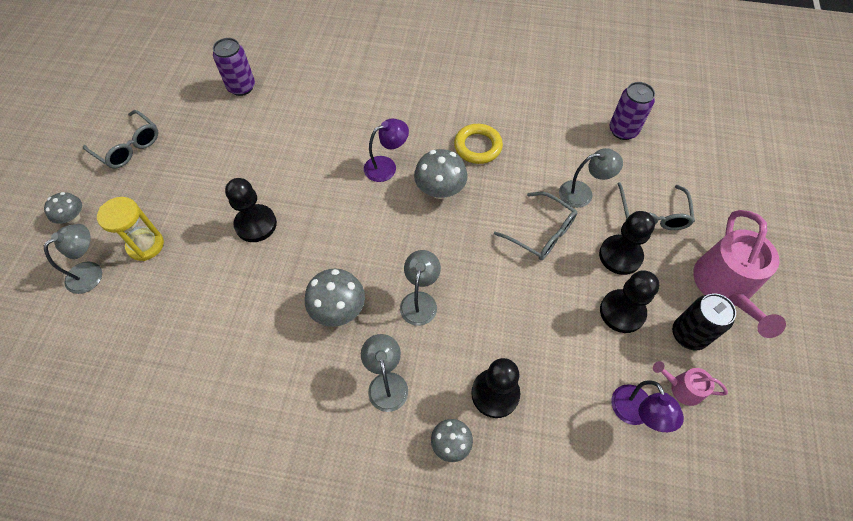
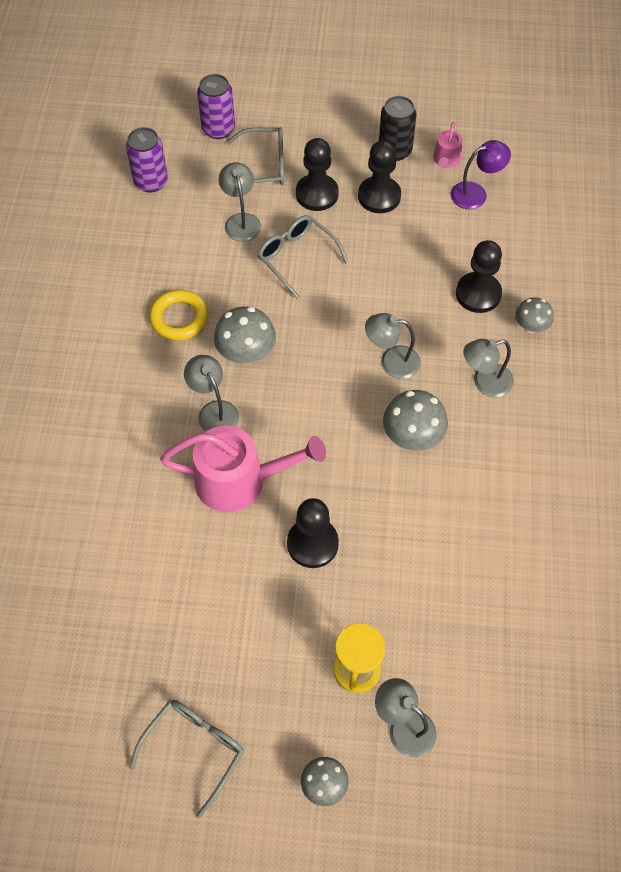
camera: 95 degrees left, 0 degrees up
purple can [213,38,255,96] -> purple can moved to [197,74,235,139]
purple lamp [364,119,409,182] -> grey lamp [184,355,239,432]
grey glasses [494,192,577,260] -> grey glasses turned 75 degrees counterclockwise [258,215,349,299]
pink watering can [693,210,786,338] -> pink watering can moved to [160,426,326,512]

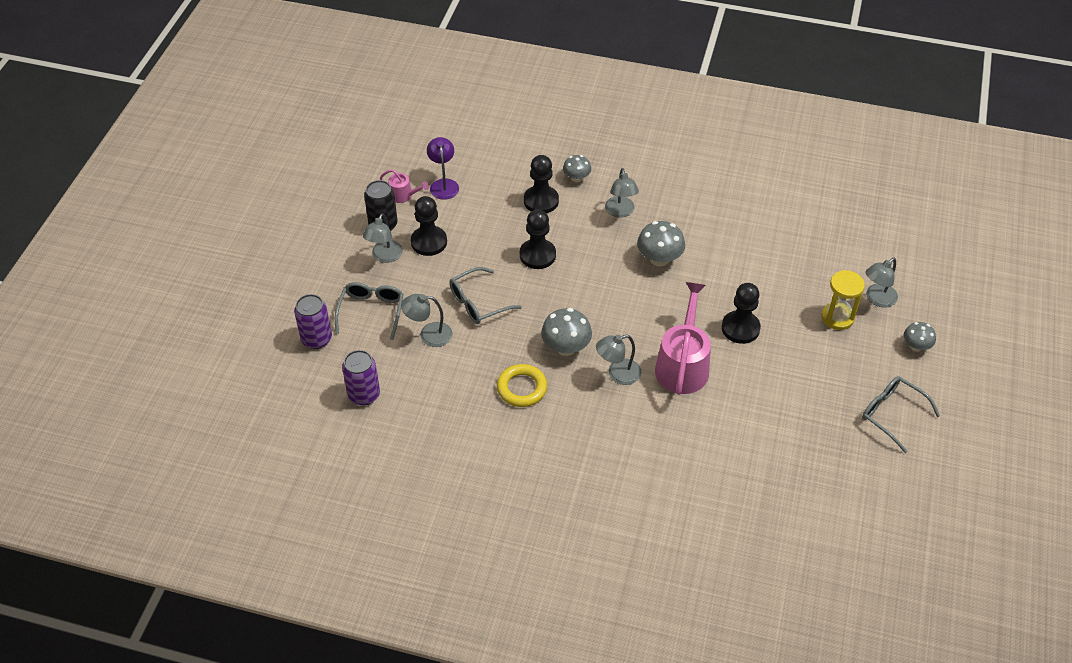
camera: 80 degrees left, 10 degrees down
black pawn [296,138,339,211] -> black pawn moved to [520,209,556,269]
grey lamp [365,313,421,379] -> grey lamp moved to [363,213,403,263]

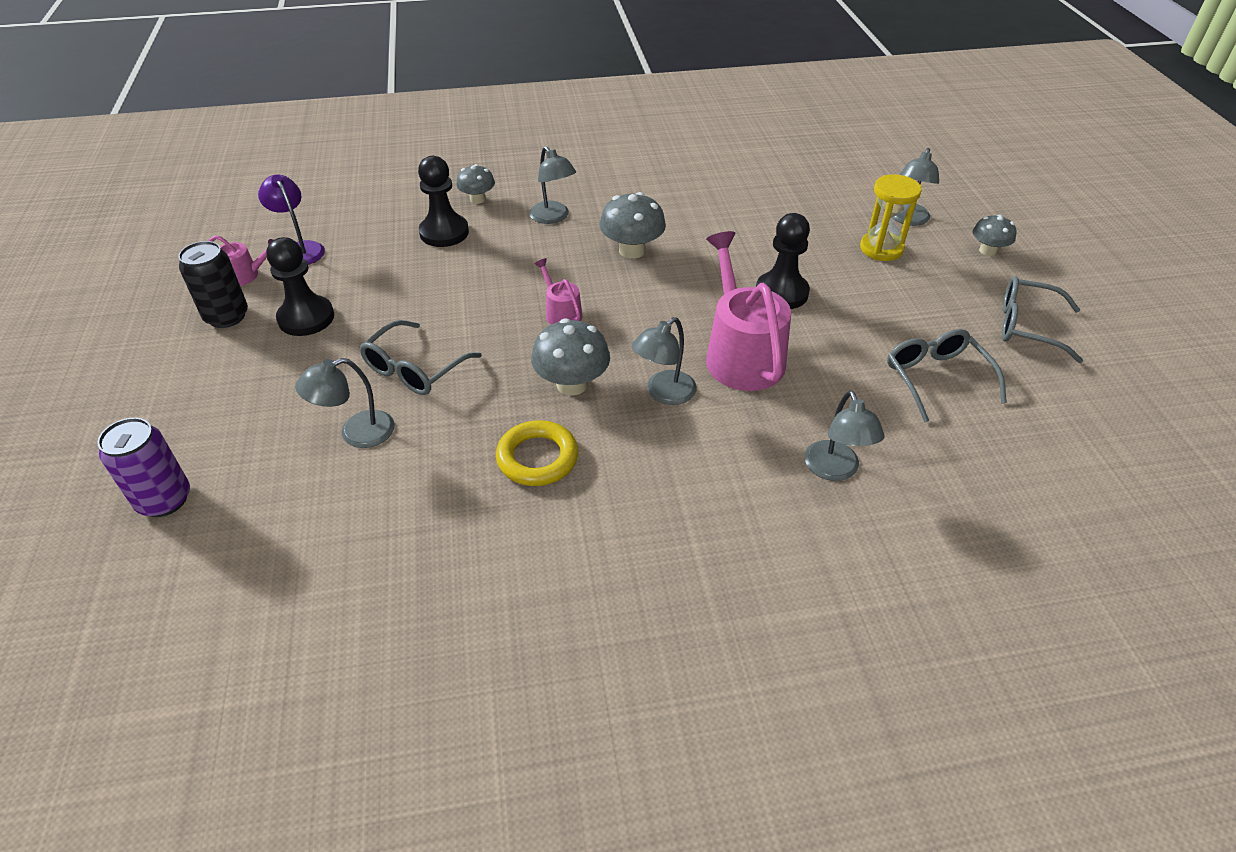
camera: 25 degrees left, 5 degrees down
grey glasses [335,282,403,340] -> grey glasses moved to [887,329,1007,422]
purple can [342,350,380,406] -> none
grey lamp [363,213,403,263] -> grey lamp moved to [804,390,885,481]
black pawn [520,209,556,269] -> none
none -> pink watering can [534,258,582,325]

